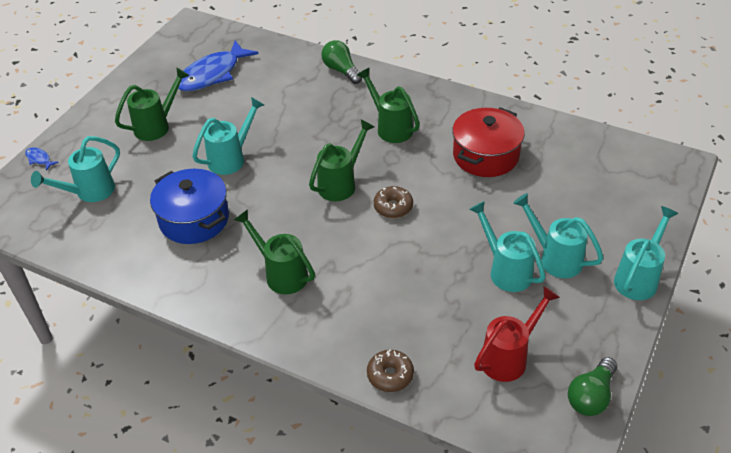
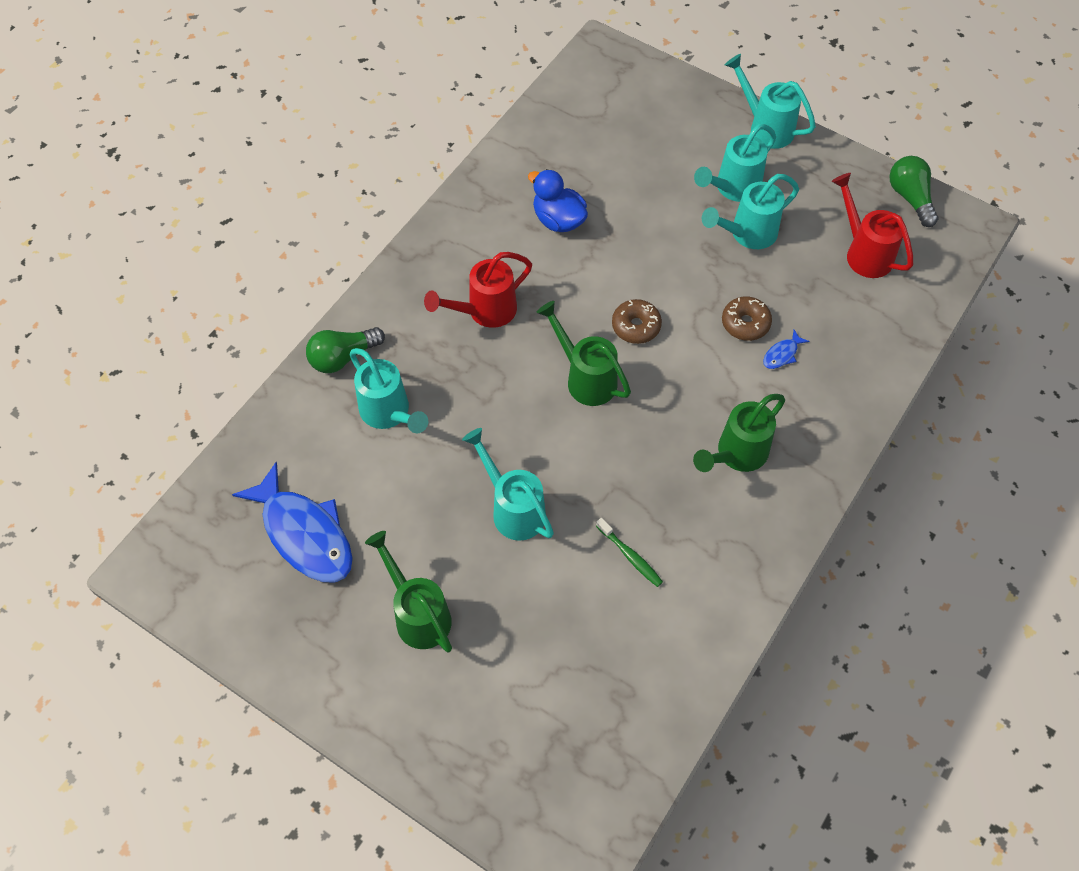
camera: 85 degrees left, 15 degrees up
blue fish [25,147,59,171] -> blue fish moved to [763,330,809,369]
turquoise watering can [31,136,120,202] -> turquoise watering can moved to [349,348,428,433]
blue pot [150,169,229,244] -> green toothbrush [596,518,663,587]
green watering can [357,67,420,143] -> red watering can [424,252,532,328]
brown donut [367,349,414,392] -> brown donut moved to [722,296,772,341]
red pot [452,107,525,177] -> blue duck [528,169,588,232]
green light bulb [568,357,617,416] -> green light bulb turned 150 degrees counterclockwise [890,156,938,227]

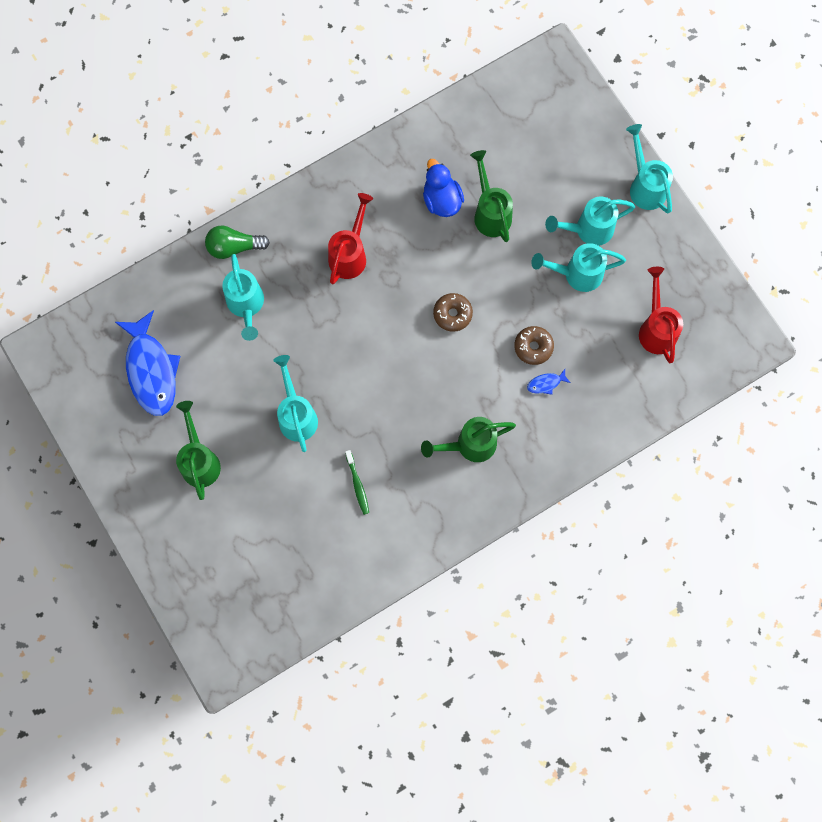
camera: 25 degrees right, 15 degrees up
red watering can [424,252,532,328] -> red watering can turned 120 degrees clockwise [328,193,373,284]
green watering can [536,301,631,406] -> green watering can moved to [470,150,513,242]
green light bulb [890,156,938,227] -> none

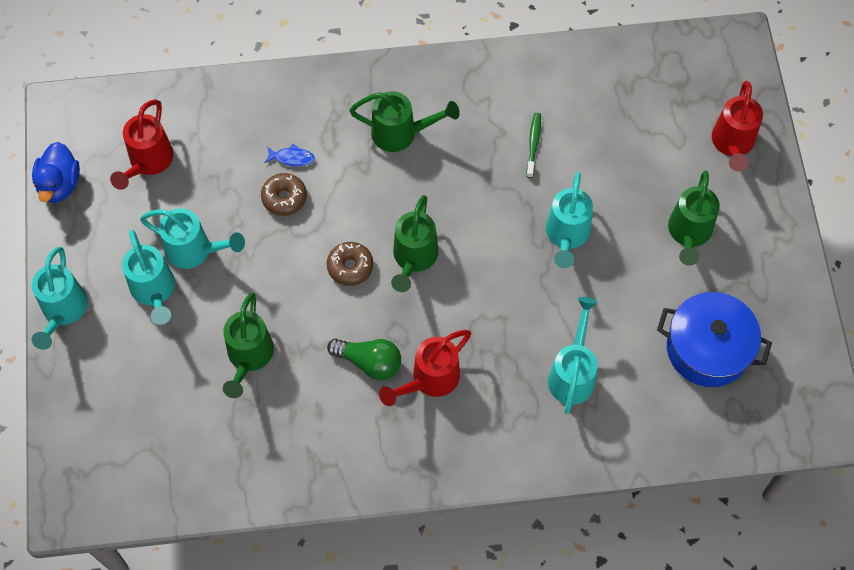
camera: 155 degrees left, 10 degrees down
blue fish [115,310,180,416] -> blue pot [657,292,772,387]
green light bulb [205,226,270,259] -> green light bulb moved to [327,339,401,380]
blue duck [423,159,464,217] -> blue duck moved to [32,142,80,203]
turquoise watering can [545,197,635,246] -> turquoise watering can turned 60 degrees clockwise [122,230,175,325]
none -> green watering can [391,195,438,292]
none -> red watering can [712,81,763,171]

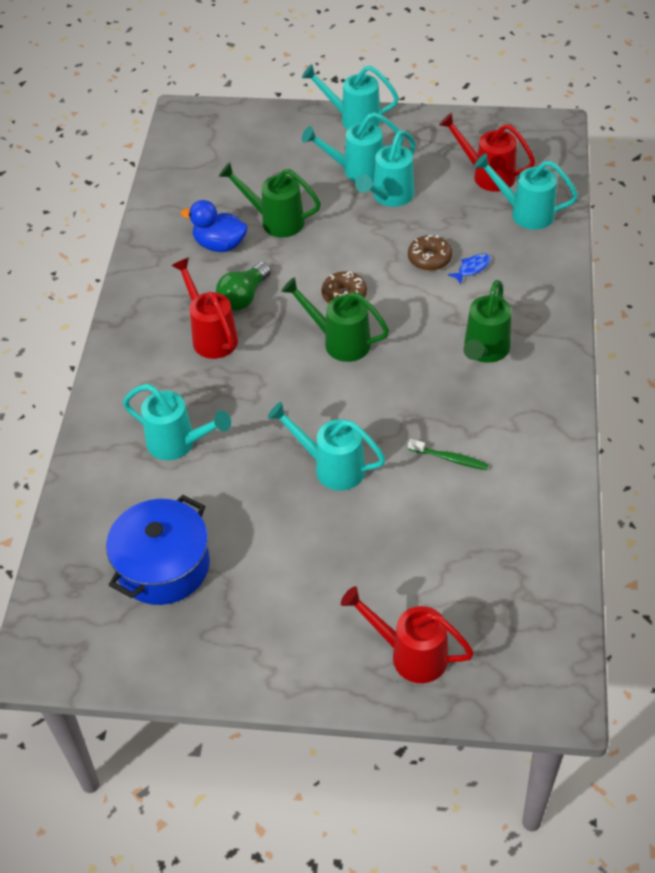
camera: 105 degrees right, 15 degrees down
blue duck [32,142,80,203] -> blue duck moved to [181,200,248,252]
blue fish [264,144,315,167] -> blue fish turned 150 degrees counterclockwise [448,253,491,284]
green watering can [668,171,720,266] -> none
none -> turquoise watering can [474,153,578,230]

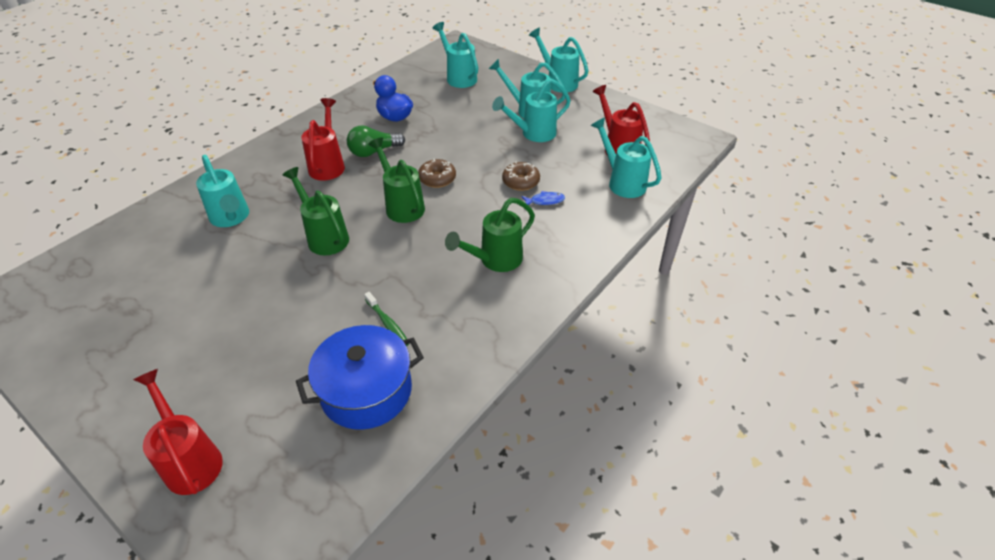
camera: 30 degrees right, 5 degrees down
blue pot [106,495,210,605] -> blue pot moved to [296,325,424,430]
green watering can [219,162,321,237] -> green watering can moved to [283,167,349,255]
turquoise watering can [268,402,385,491] -> turquoise watering can moved to [433,22,478,88]

